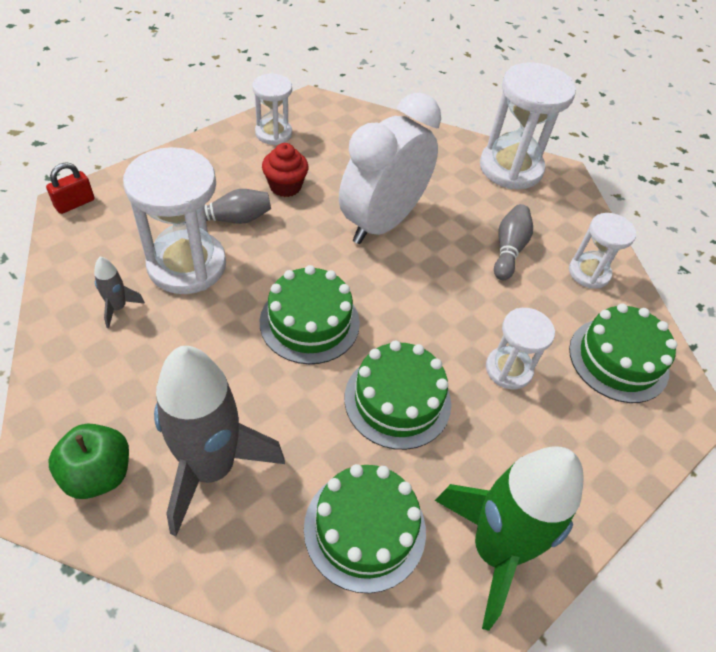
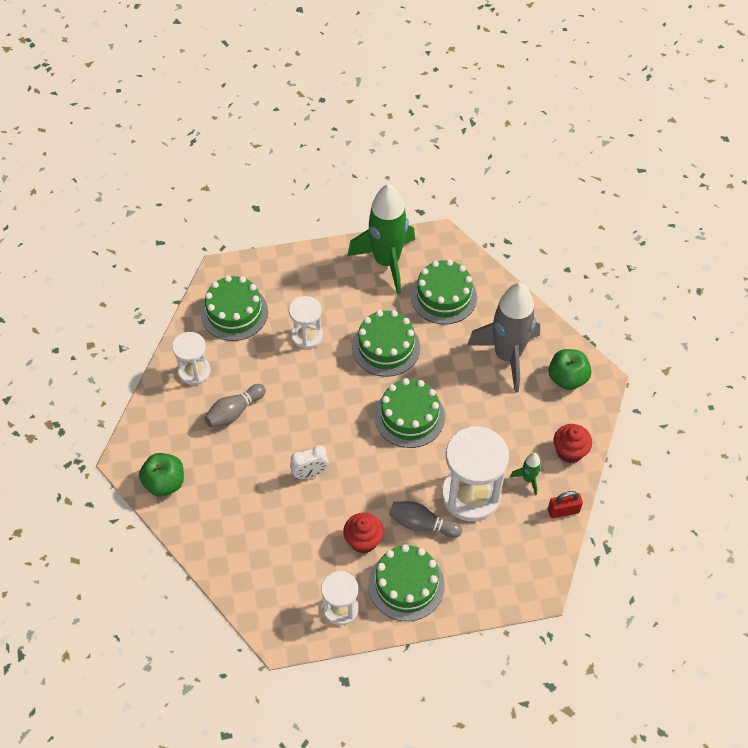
camera: 145 degrees left, 5 degrees up
red padlock [46,162,95,214] -> red padlock moved to [548,491,583,518]
grey rocket [94,257,145,328] -> green rocket [510,453,541,495]
white clock [339,92,441,244] -> white clock [290,445,329,479], size x0.42
white hourglass [480,62,576,189] -> green apple [139,453,184,496]
none -> green cake [368,544,445,621]
none -> red cupcake [553,424,592,463]

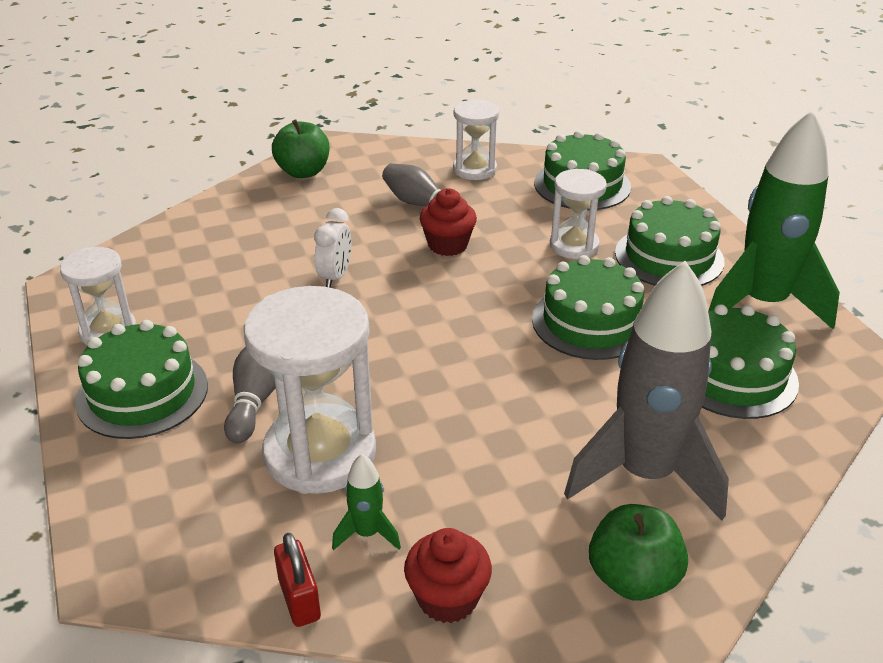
camera: 80 degrees right, 20 degrees down
white clock [290,445,329,479] -> white clock turned 135 degrees counterclockwise [314,208,351,288]
red cupcake [343,513,384,554] -> red cupcake moved to [420,188,477,256]
green cake [374,378,445,448] -> green cake moved to [615,196,724,286]

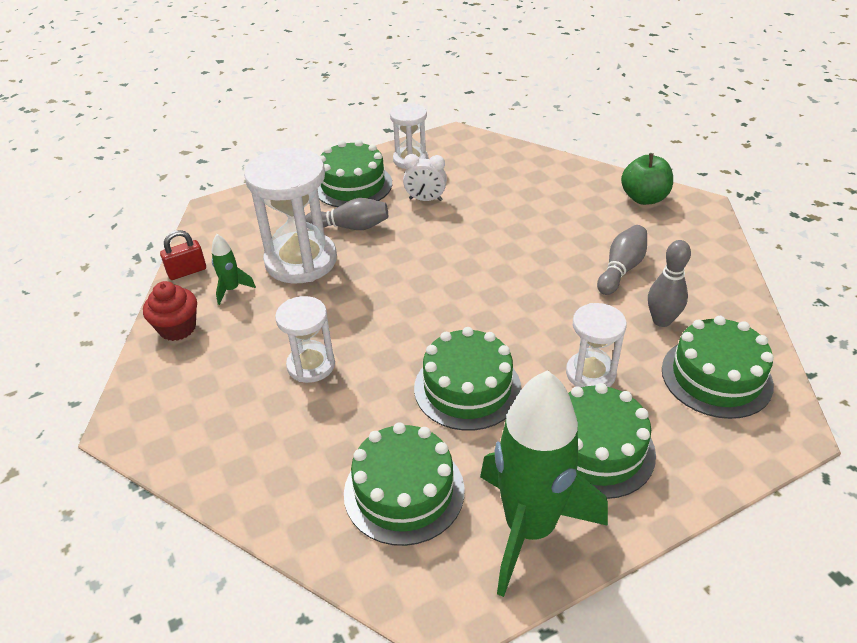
camera: 85 degrees right, 5 degrees up
white clock [314,208,351,288] -> white clock moved to [403,154,447,201]
red cupcake [420,188,477,256] -> none
white hourglass [453,99,499,180] -> white hourglass moved to [275,296,335,383]
grey rocket [564,261,729,521] -> none
green apple [589,504,688,601] -> none
none -> grey bowling pin [648,240,691,327]

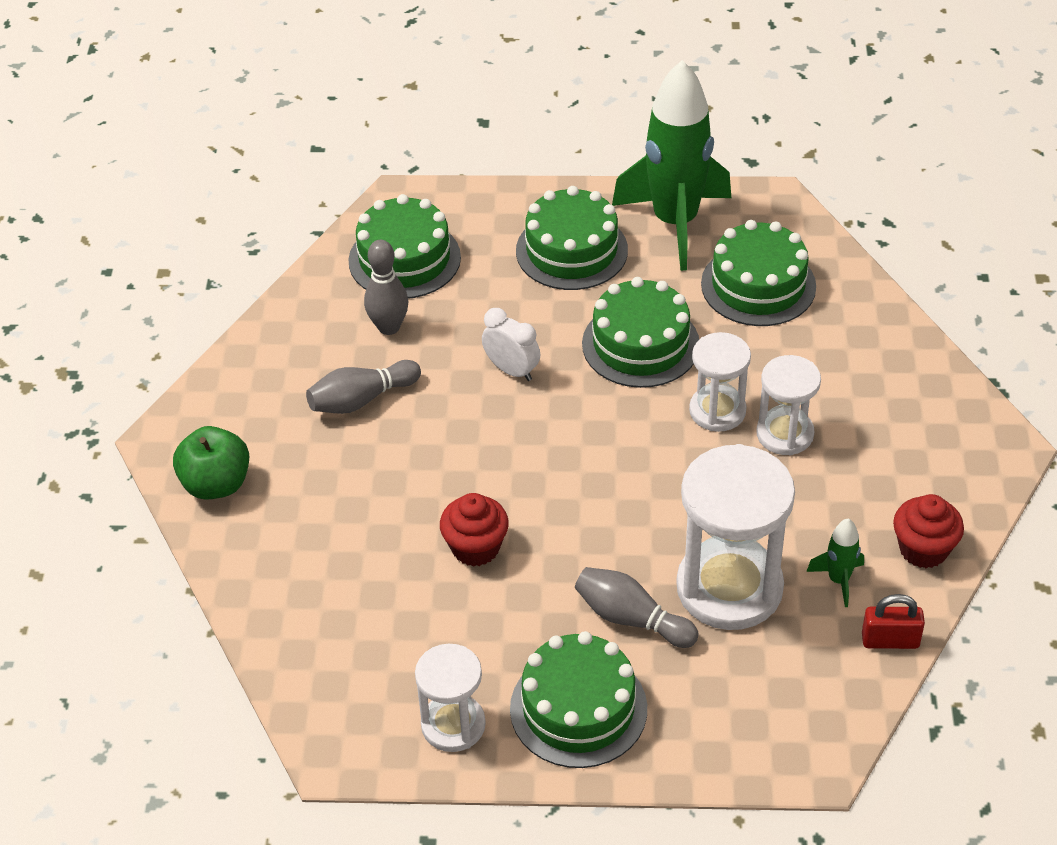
camera: 150 degrees left, 5 degrees up
white clock [403,154,447,201] -> white clock moved to [482,308,540,381]
white hourglass [566,303,627,387] -> white hourglass moved to [689,332,751,432]
none -> red cupcake [440,493,509,567]

